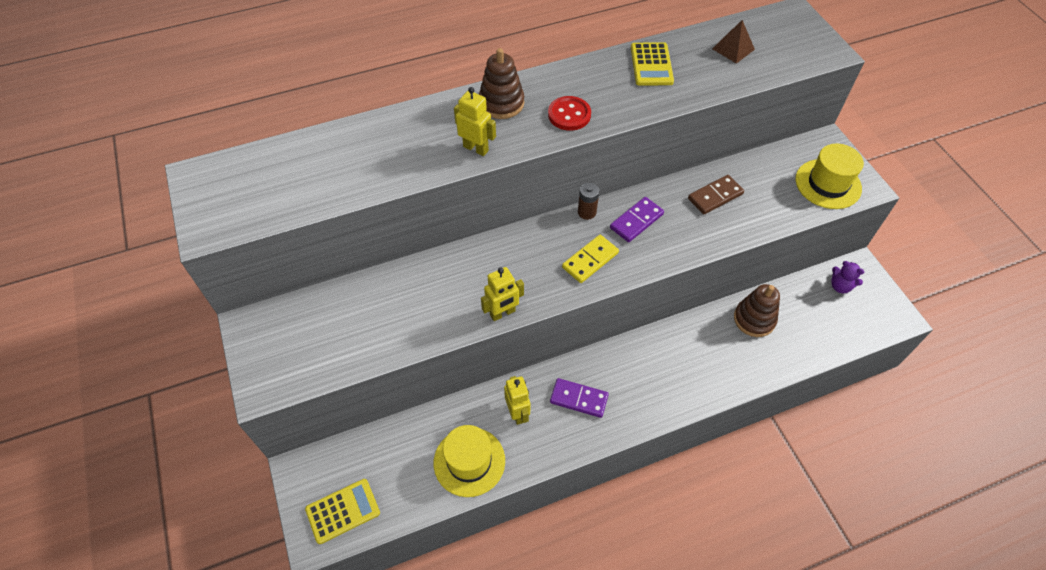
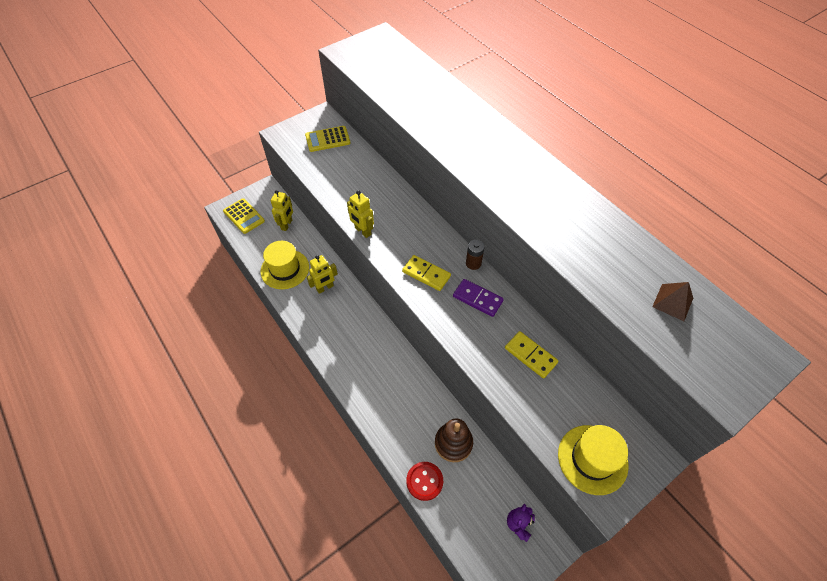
camera: 75 degrees right, 0 degrees up
yellow robot [454,87,496,156] -> yellow robot moved to [271,190,293,231]
brown stacking toy [479,48,524,119] -> none
red button [548,96,591,131] -> red button moved to [406,462,443,501]
purple domino [550,378,609,418] -> none
yellow calculator [631,42,674,86] -> yellow calculator moved to [305,126,350,152]
brown domino [688,175,744,214] -> yellow domino [505,331,559,378]

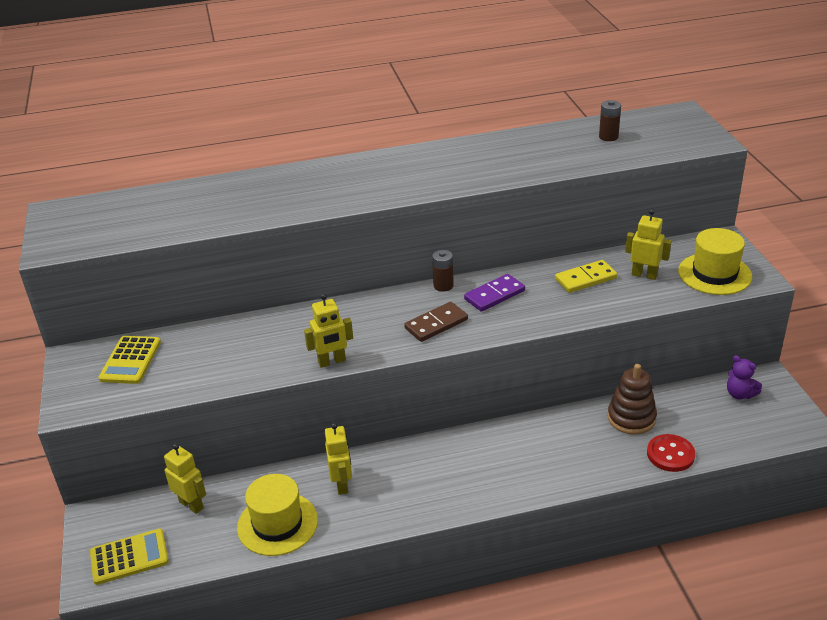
camera: 65 degrees left, 20 degrees down
yellow domino [402,255,451,291] -> brown domino [404,302,468,342]
brown pyramid [652,282,693,321] -> brown battery [599,100,621,141]
none -> yellow robot [625,209,672,280]

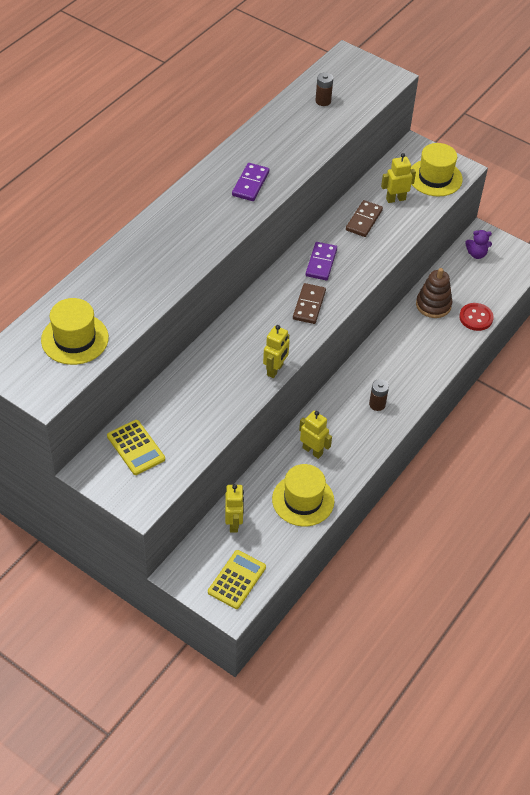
camera: 45 degrees left, 15 degrees up
yellow robot [164,443,206,514] -> yellow robot turned 90 degrees clockwise [225,484,244,533]
brown battery [432,250,454,292] -> brown battery moved to [369,379,389,411]
yellow domino [555,260,617,293] -> brown domino [346,200,383,237]
none -> yellow hat [41,298,109,365]
none -> purple domino [232,163,269,201]

